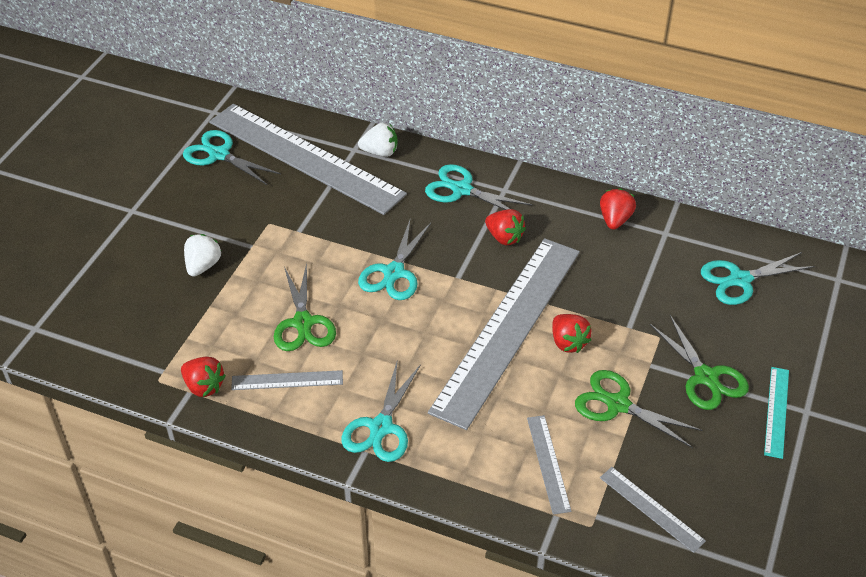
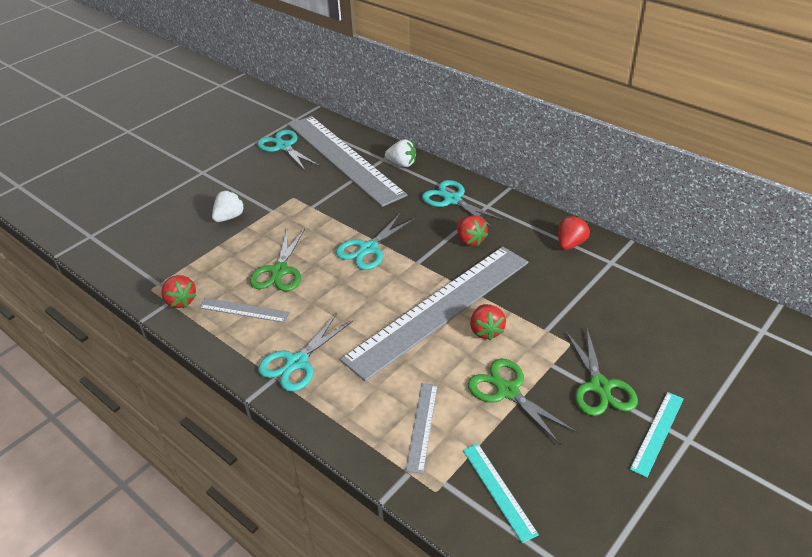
camera: 20 degrees right, 5 degrees down
grey ruler [600,467,706,553] -> turquoise ruler [463,443,539,543]
turquoise scissors [701,252,815,305] -> none

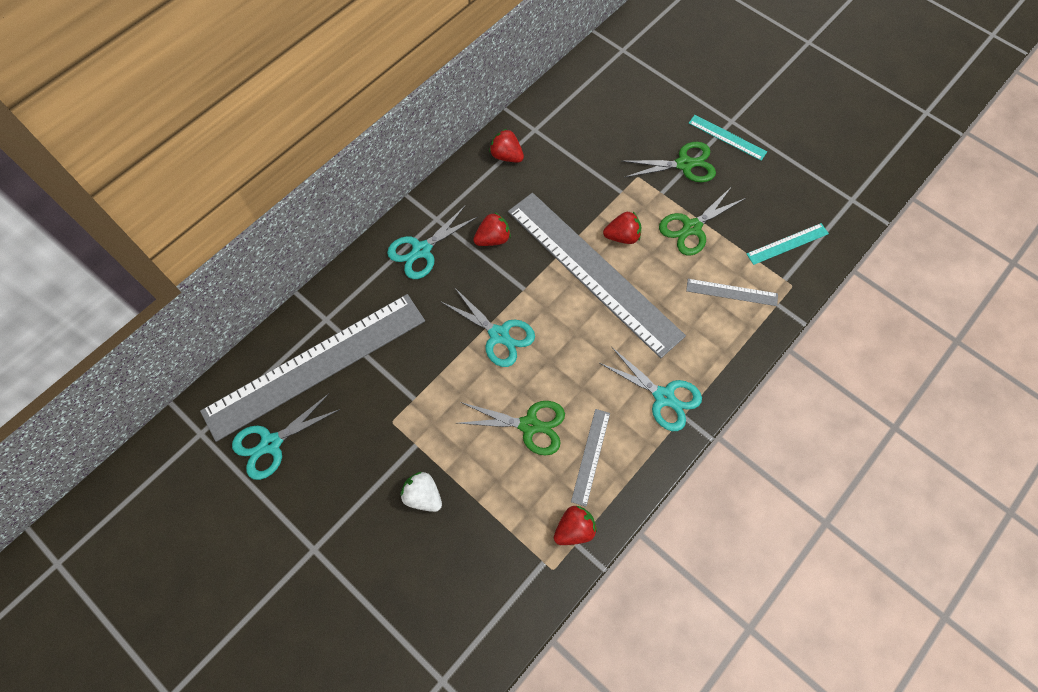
camera: 90 degrees left, 25 degrees up
white strawberry [385,139,416,167] -> none

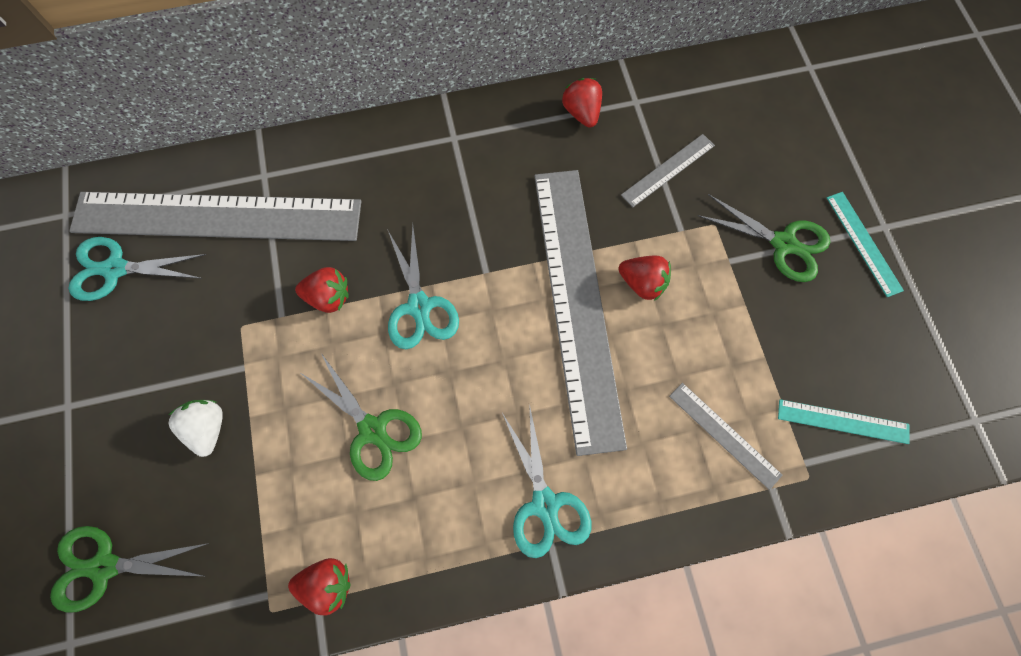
camera: 35 degrees right, 5 degrees up
turquoise scissors [387,205,478,279] -> none
red strawberry [473,212,511,246] -> red strawberry moved to [295,267,348,313]
grey ruler [571,409,610,506] -> grey ruler moved to [621,134,715,207]
green scissors [659,187,746,256] -> green scissors moved to [50,526,209,613]

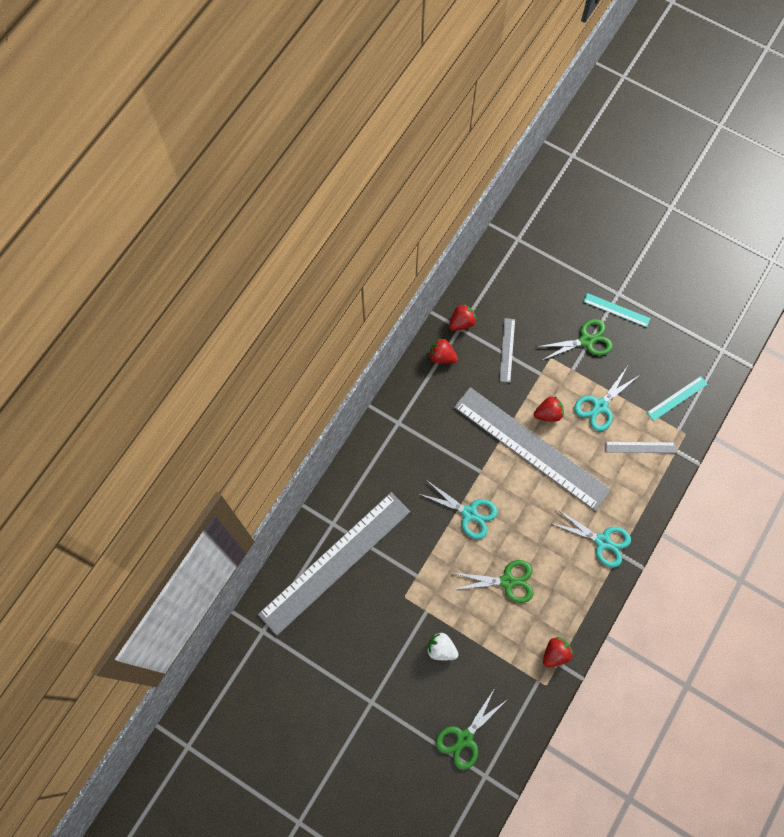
camera: 45 degrees left, 0 degrees up
turquoise scissors [68,237,207,301] -> turquoise scissors moved to [574,367,640,431]
red strawberry [295,267,348,313] -> red strawberry moved to [449,304,477,331]

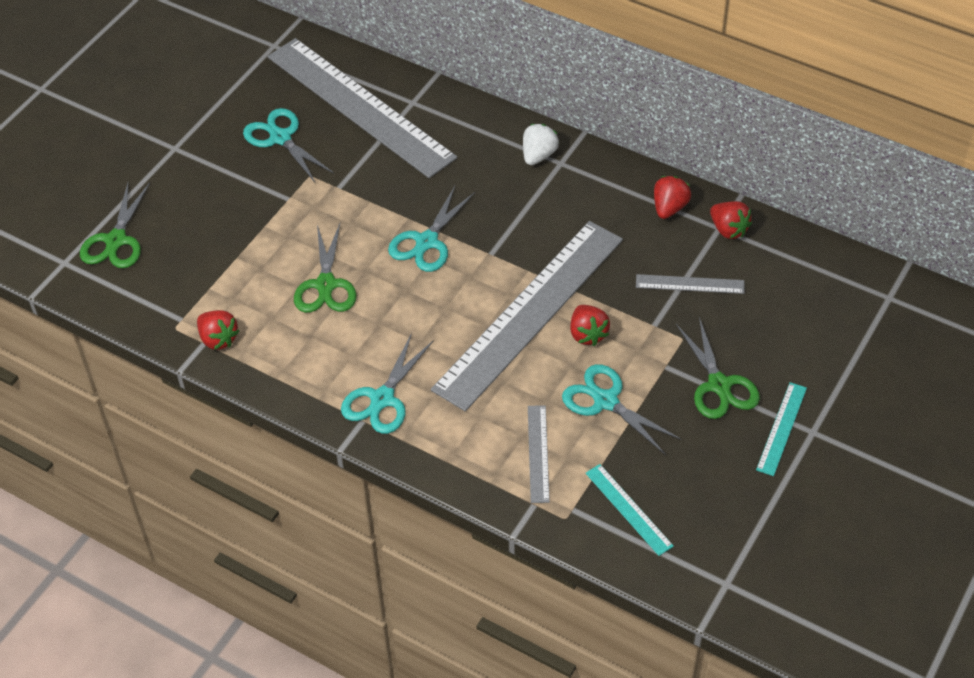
camera: 90 degrees right, 20 degrees down
white strawberry [427,633,459,660] -> white strawberry moved to [523,124,559,165]
green scissors [436,688,508,770] -> green scissors turned 120 degrees counterclockwise [80,181,150,268]
none -> turquoise scissors [243,108,334,182]

